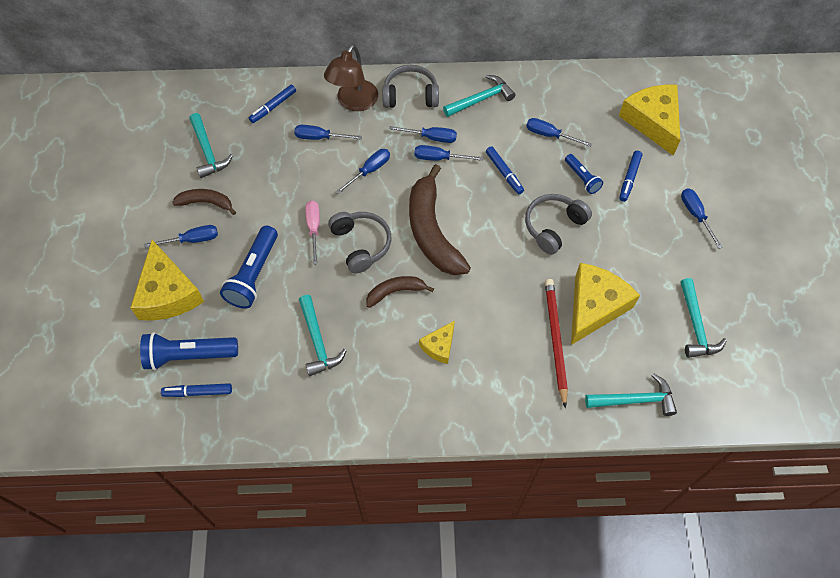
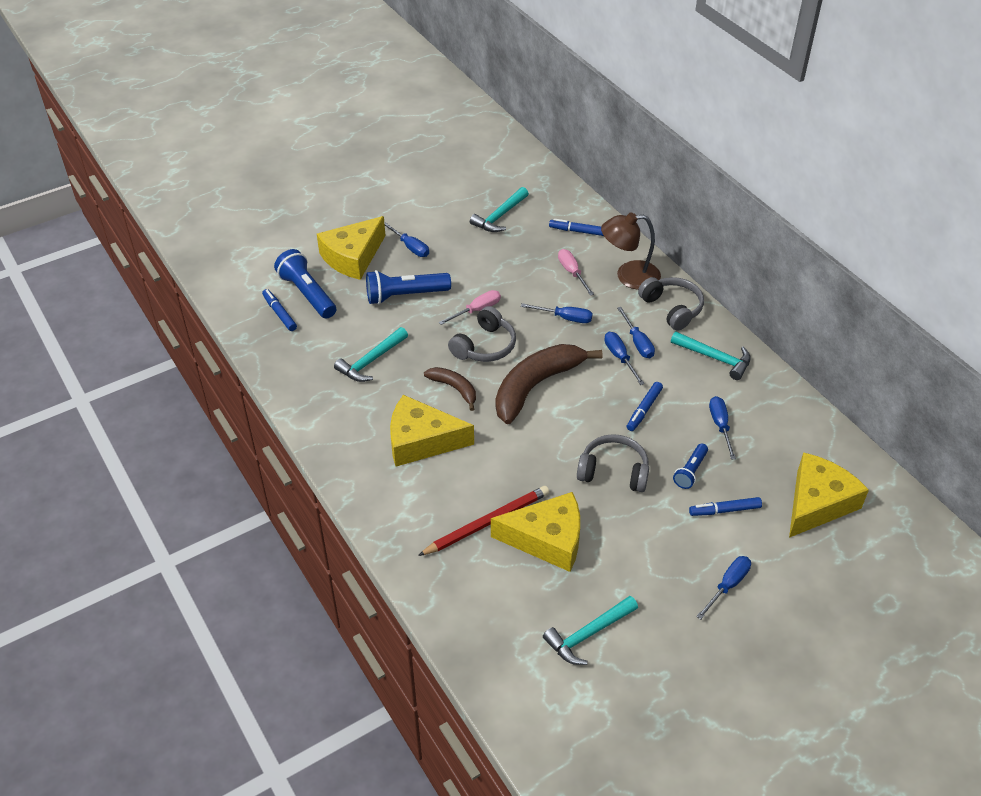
camera: 60 degrees right, 15 degrees down
brown banana [172,189,236,215] -> none
blue screwdriver [294,125,362,140] -> pink screwdriver [558,249,594,296]
yellow cheese [419,320,455,364] -> yellow cheese [390,395,474,466], size x1.93
turquoise hammer [585,373,677,416] -> none

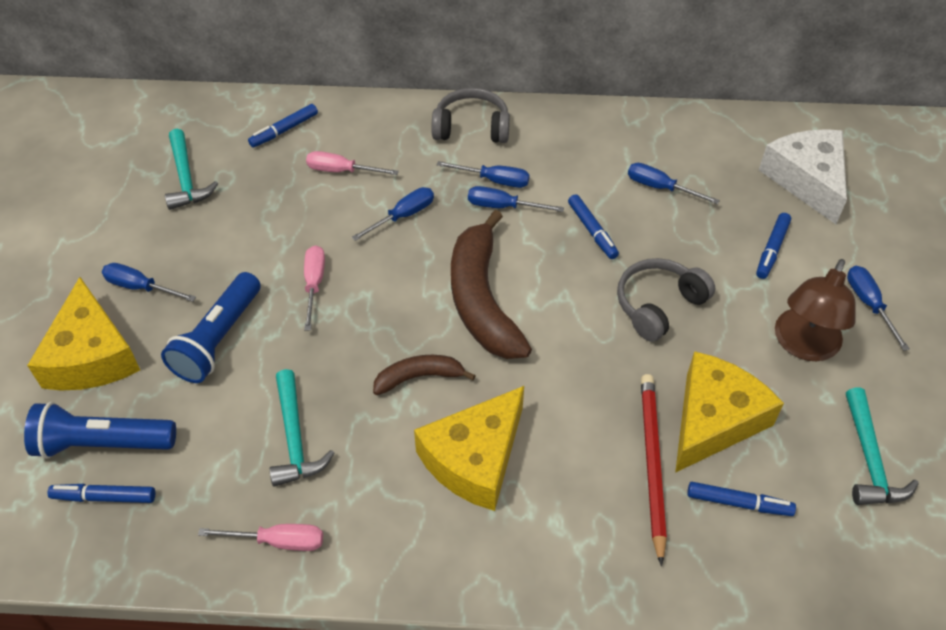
camera: 55 degrees left, 5 degrees up
blue screwdriver [384,222,429,257] -> blue screwdriver turned 150 degrees counterclockwise [102,263,196,302]
grey headphones [448,306,516,362] -> none
brown lamp [601,212,661,290] -> brown lamp moved to [775,259,856,361]
turquoise hammer [671,332,751,380] -> none
blue flashlight [673,444,708,489] -> none
yellow cheese [789,452,869,538] -> white cheese [759,129,847,224]
none -> pink screwdriver [198,524,323,551]
none -> blue marker [687,482,796,516]

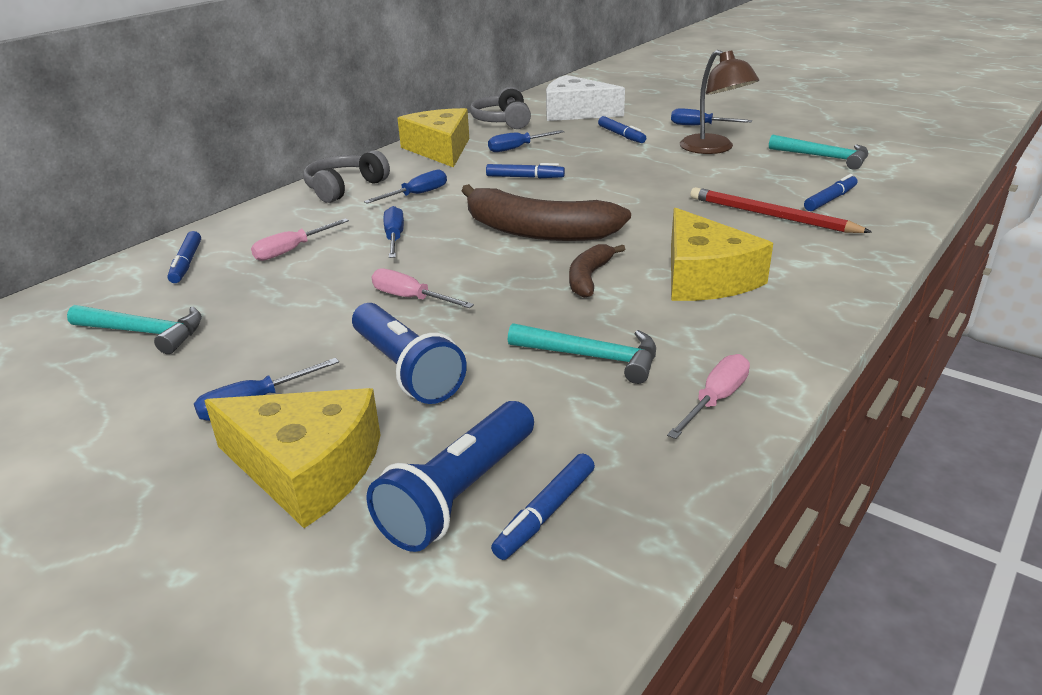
camera: 55 degrees left, 20 degrees down
blue screwdriver [468,186,564,212] -> none
grey headphones [617,258,716,342] -> grey headphones moved to [470,87,531,129]
yellow cheese [675,351,784,473] -> yellow cheese moved to [398,108,469,168]

